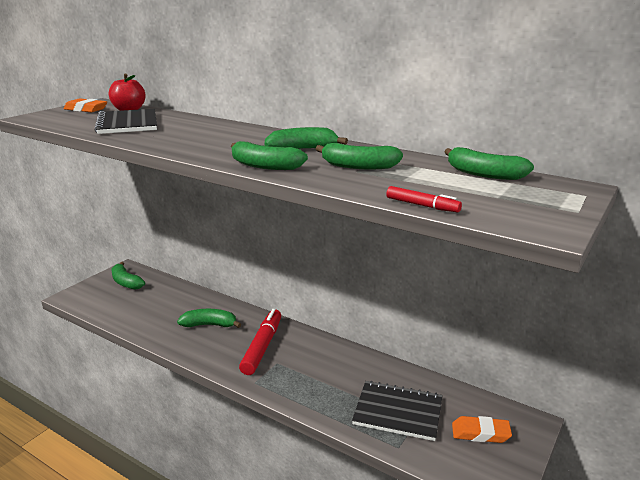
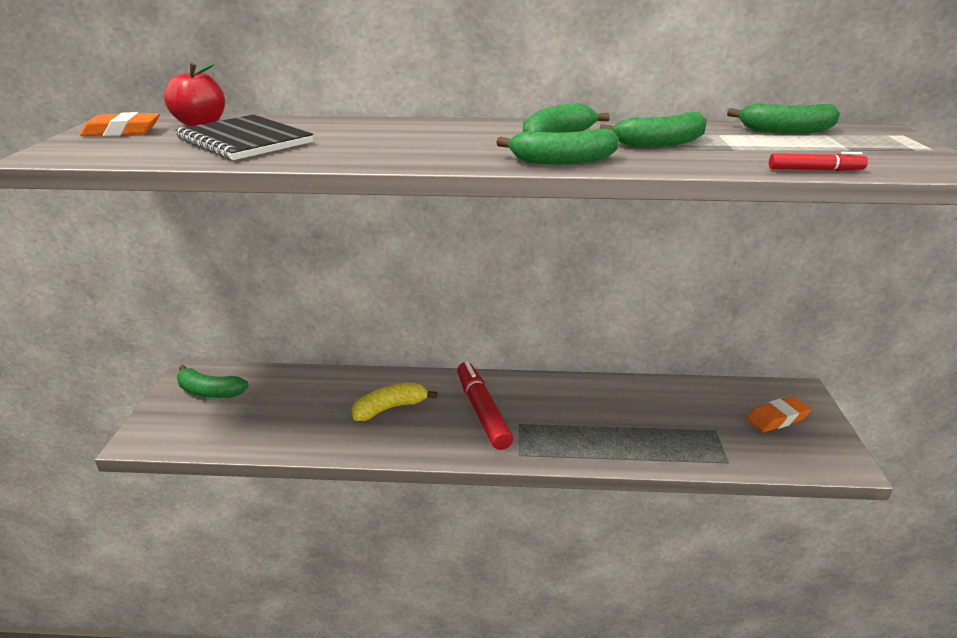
camera: 30 degrees left, 5 degrees up
green banana [177,309,242,328] -> yellow banana [352,383,438,421]
black notebook [352,381,443,441] -> none

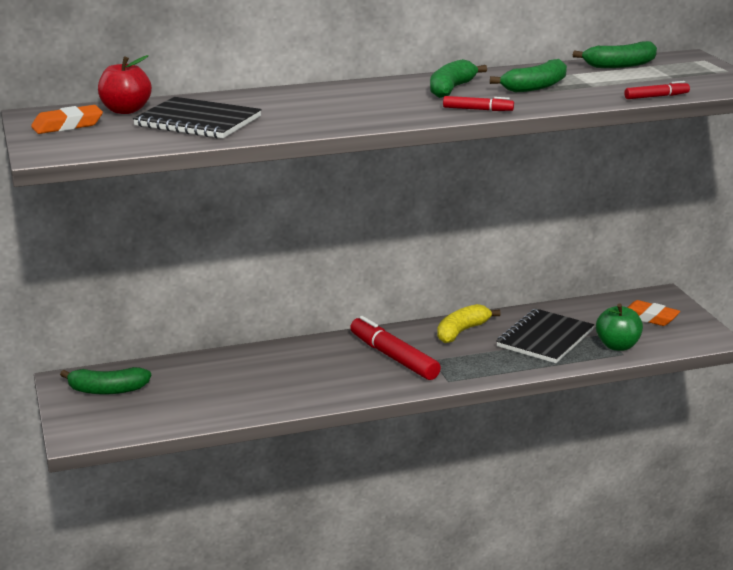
camera: 20 degrees left, 5 degrees down
yellow banana [352,383,438,421] -> yellow banana moved to [437,304,501,343]
green banana [496,128,619,165] -> red marker [443,96,514,111]
orange eraser [746,396,811,432] -> orange eraser turned 75 degrees clockwise [627,300,680,326]
none -> black notebook [496,309,594,363]
none -> green apple [596,304,643,351]

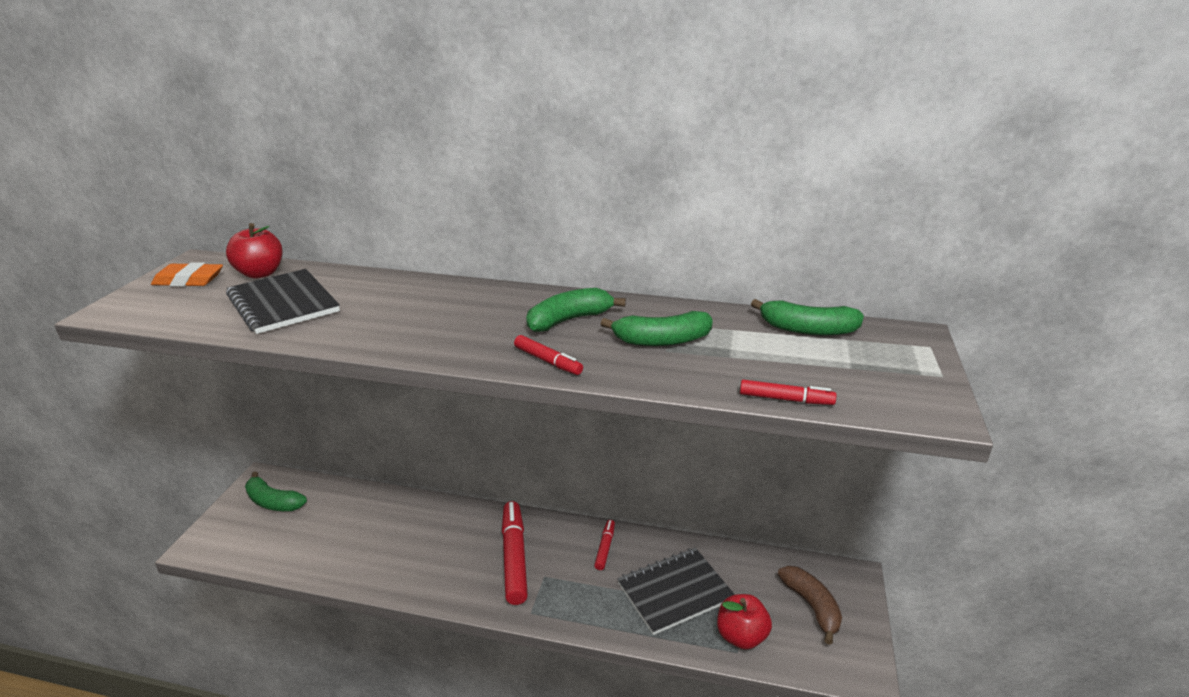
camera: 30 degrees right, 5 degrees up
yellow banana [437,304,501,343] -> red marker [594,520,615,570]
green apple [596,304,643,351] -> red apple [717,594,772,650]
orange eraser [627,300,680,326] -> brown banana [778,566,842,644]

